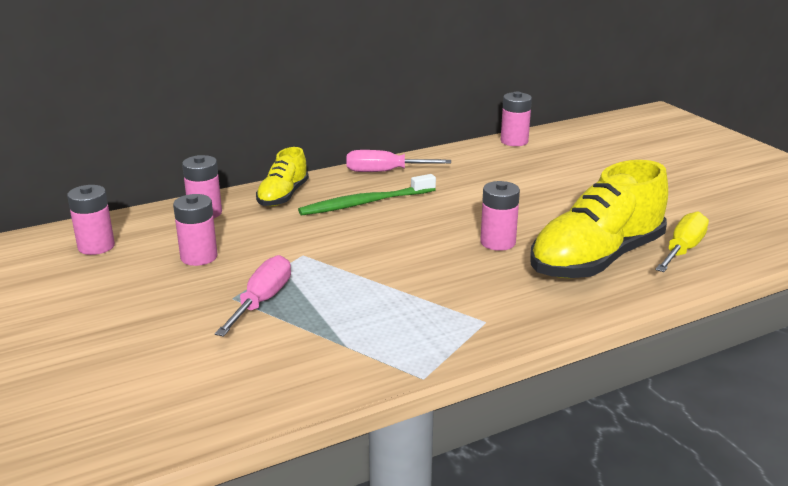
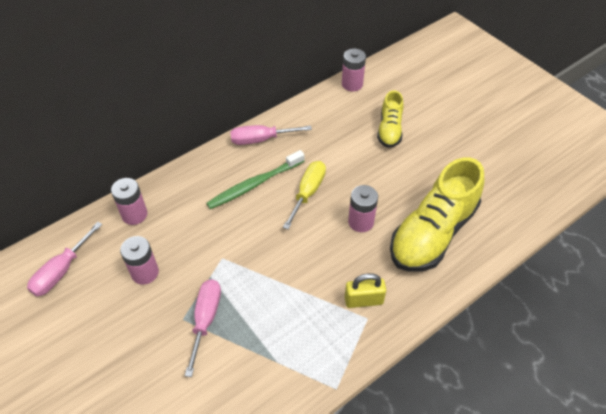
camera: 10 degrees left, 25 degrees up
pink battery [67,185,115,255] -> pink screwdriver [27,222,102,297]
yellow shoe [256,147,309,206] -> yellow shoe moved to [377,90,404,148]
yellow screwdriver [655,211,709,272] -> yellow screwdriver moved to [283,161,326,229]
none -> yellow padlock [345,273,386,308]

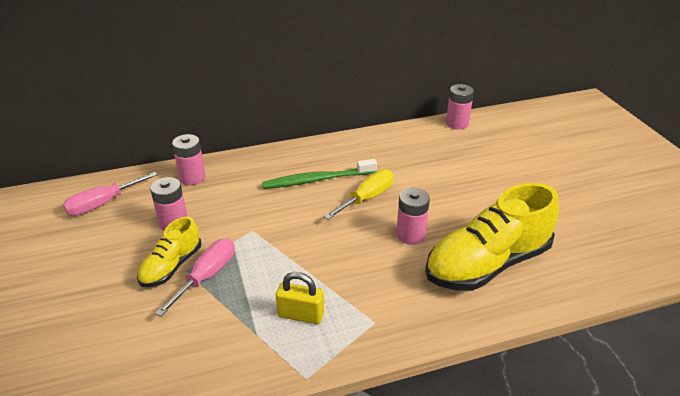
camera: 20 degrees right, 15 degrees down
pink screwdriver [230,125,312,145] -> none
yellow padlock [345,273,386,308] -> yellow padlock moved to [276,272,324,324]
yellow shoe [377,90,404,148] -> yellow shoe moved to [137,217,201,287]

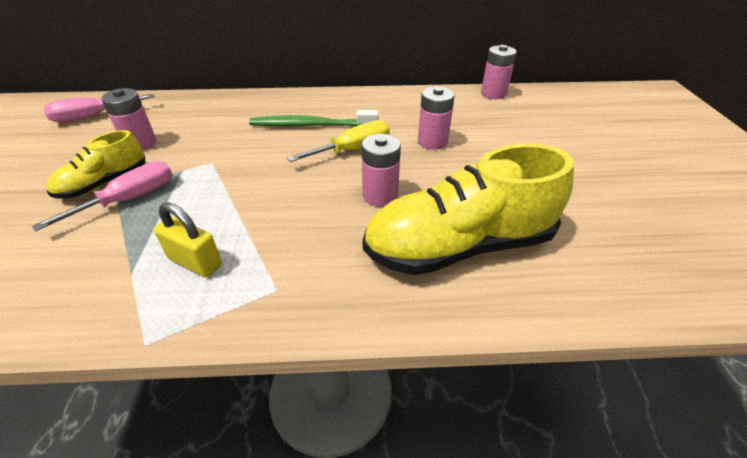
camera: 15 degrees right, 5 degrees up
pink battery [172,134,205,185] -> pink battery moved to [418,86,455,150]

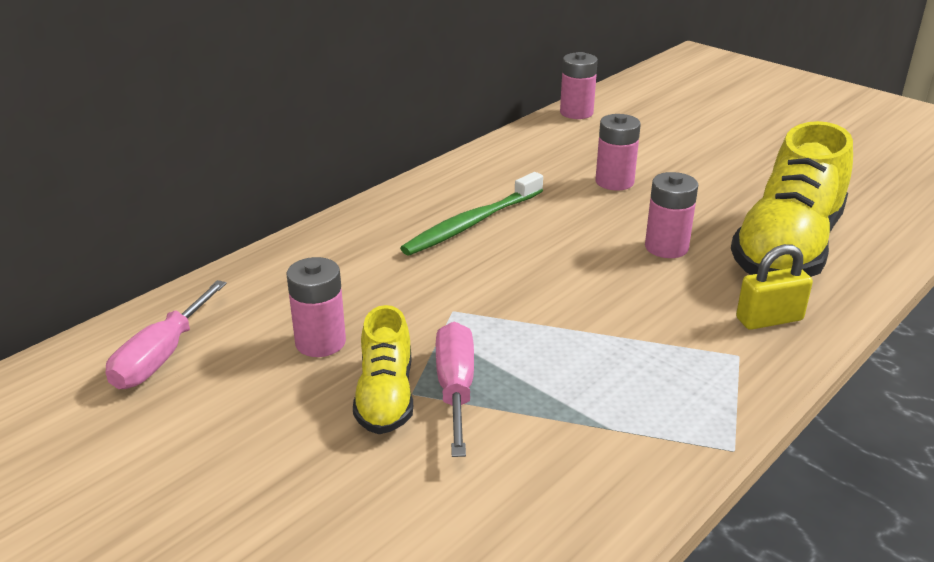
camera: 45 degrees left, 10 degrees down
yellow padlock [154,202,222,278] -> yellow padlock moved to [736,244,813,330]
yellow screwdriver [287,120,390,162] -> none

